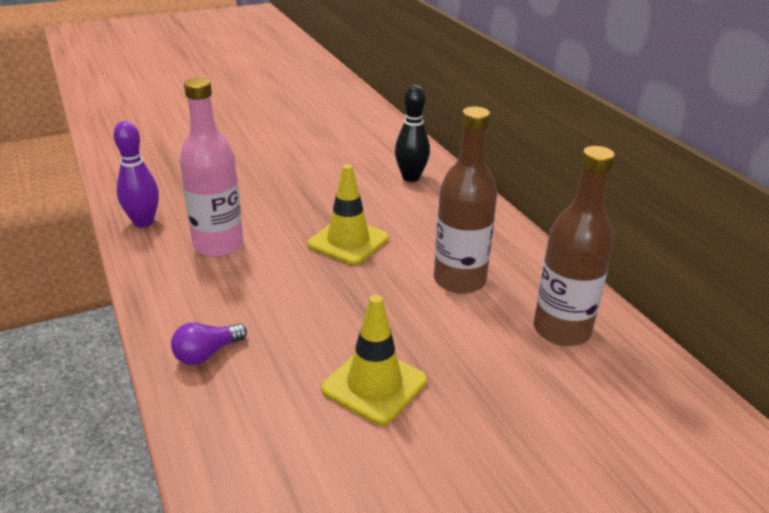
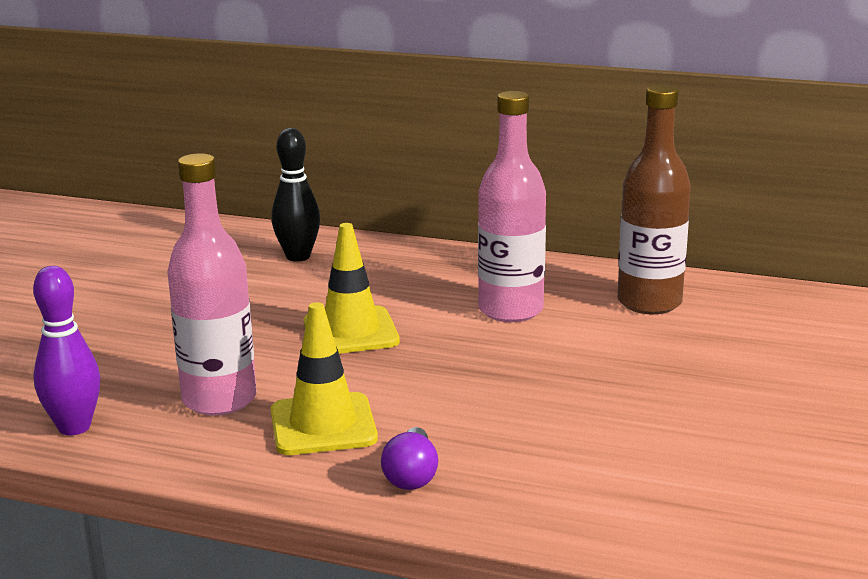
camera: 45 degrees left, 10 degrees down
yellow traffic cone [321,295,427,425] -> yellow traffic cone moved to [271,302,378,455]
brown bottle [434,107,497,294] -> pink bottle [478,91,546,322]

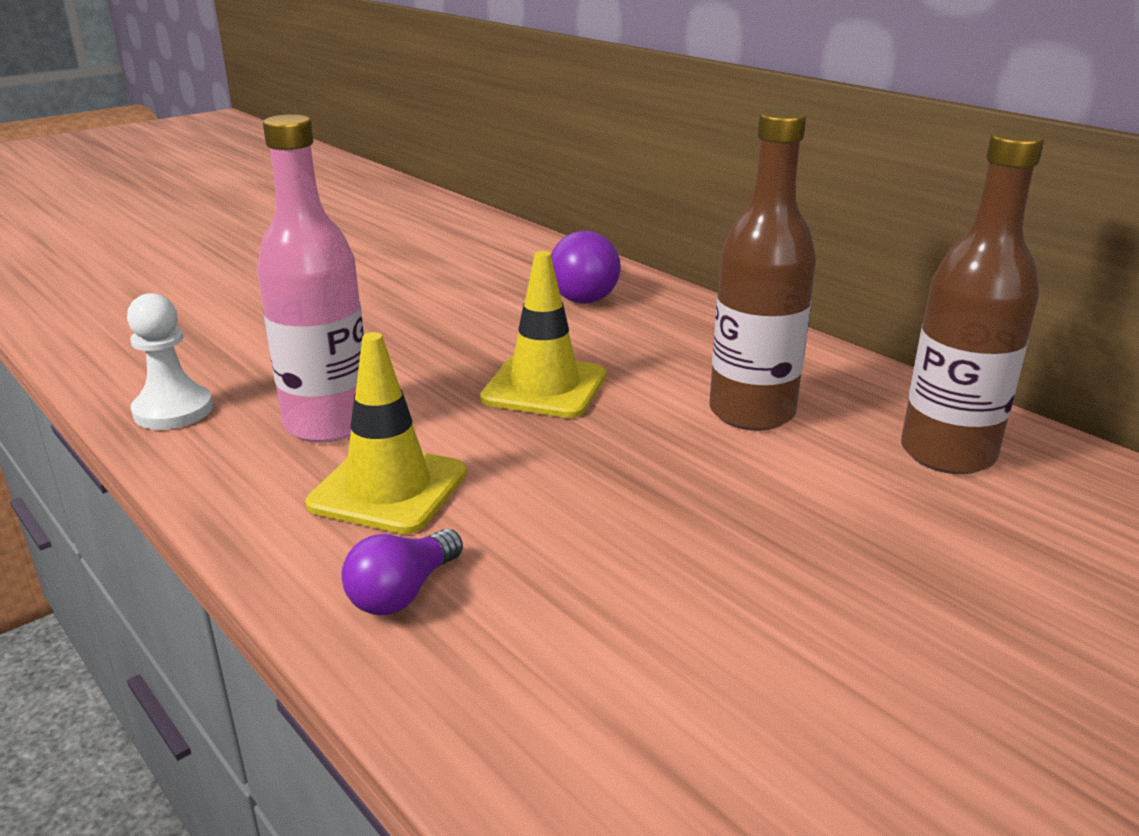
camera: 30 degrees right, 5 degrees up
purple bowling pin [33,266,101,435] -> white pawn [127,293,213,430]
black bowling pin [271,128,320,262] -> purple light bulb [551,231,621,304]
pink bottle [478,91,546,322] -> brown bottle [709,109,816,431]

